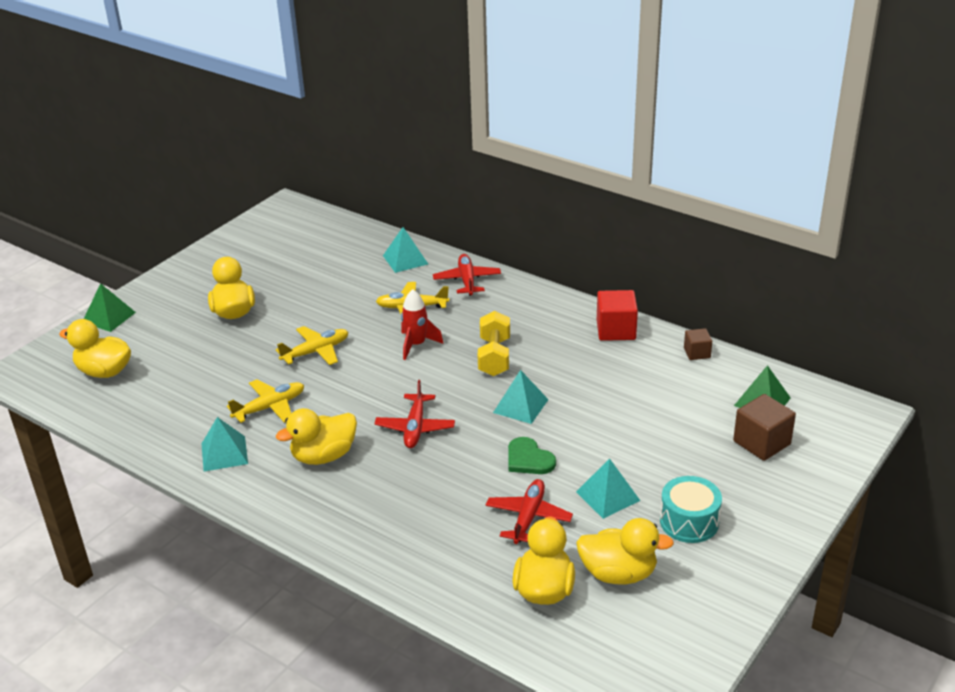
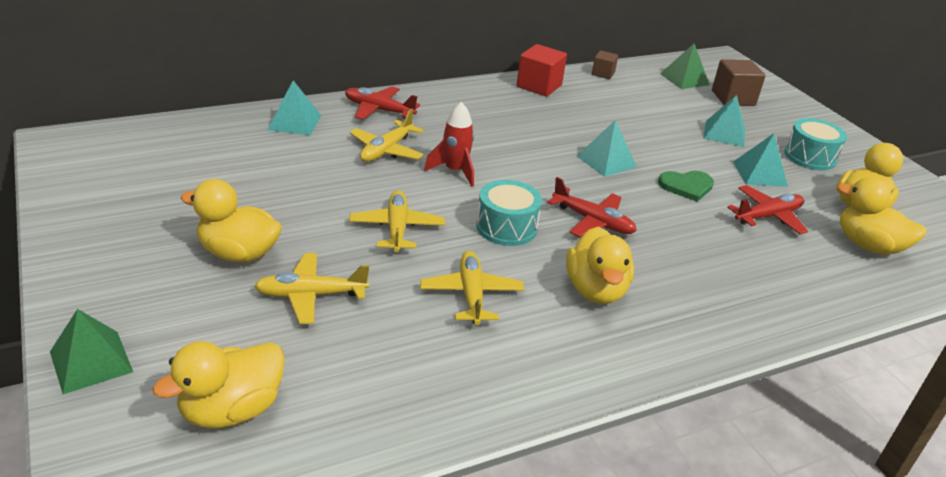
camera: 65 degrees left, 0 degrees up
turquoise pyramid [202,417,248,472] -> turquoise pyramid moved to [703,95,745,147]
yellow dumbbell [478,311,510,376] -> none
red plane [486,479,573,544] -> red plane turned 105 degrees clockwise [727,185,808,234]
none -> yellow plane [254,253,369,324]
none -> turquoise drum [476,180,542,246]

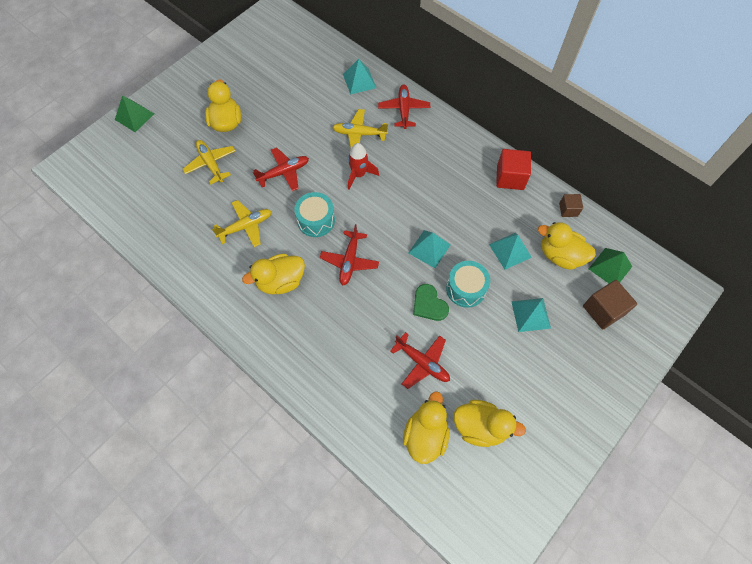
camera: 70 degrees right, 30 degrees up
yellow duck [153,341,285,428] -> yellow duck moved to [538,222,596,270]
yellow plane [349,190,445,252] -> red plane [253,147,309,191]
turquoise pyramid [733,134,788,187] -> turquoise pyramid moved to [489,233,532,270]
turquoise drum [784,118,847,170] -> turquoise drum moved to [446,261,490,308]

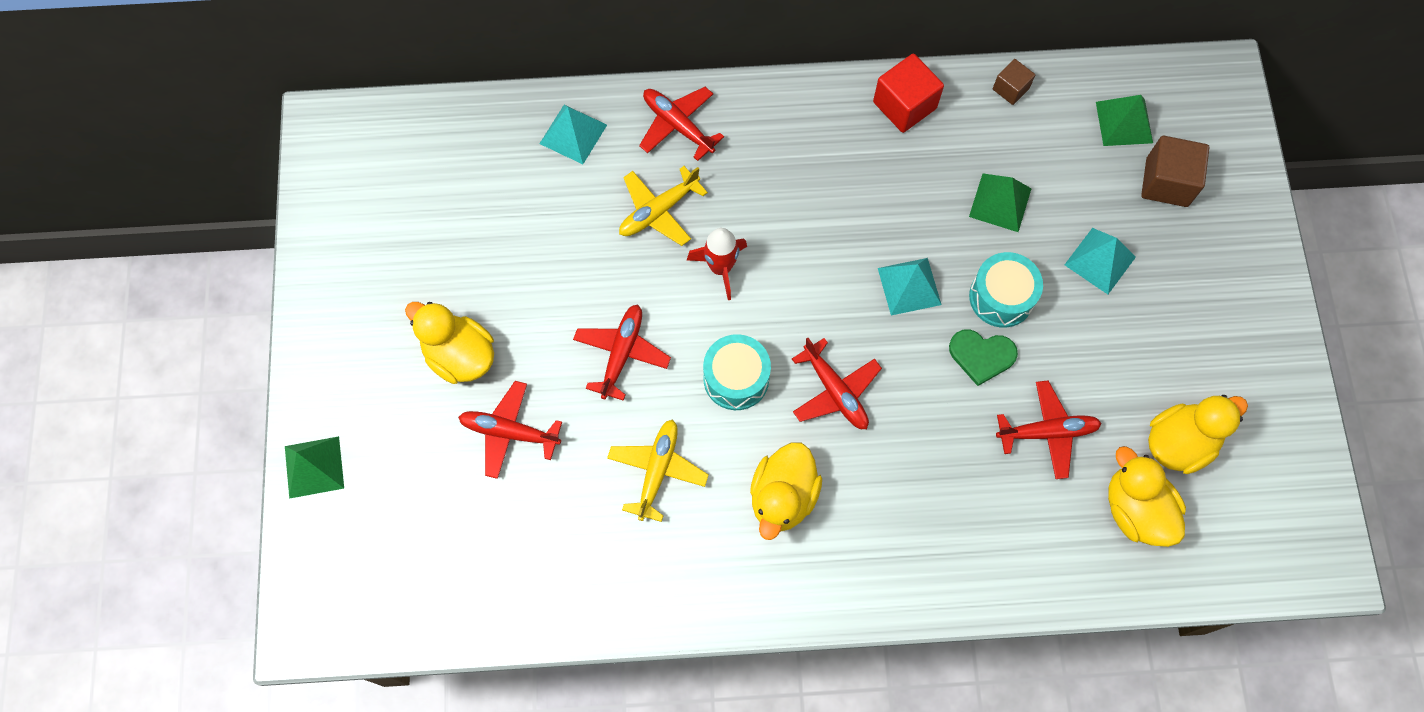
camera: 45 degrees left, 5 degrees up
yellow plane [183,140,235,185] -> red plane [458,381,562,479]
turquoise pyramid [489,233,532,270] -> green pyramid [969,174,1032,232]
yellow duck [538,222,596,270] -> none

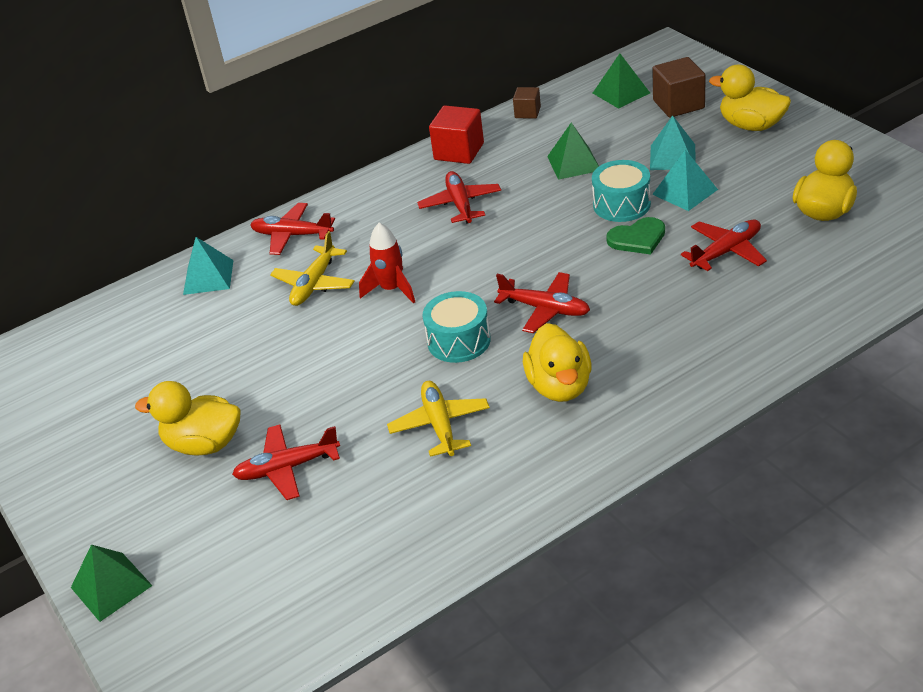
camera: 25 degrees left, 30 degrees down
red plane [573,304,671,401] -> red plane moved to [417,171,501,224]
turquoise pyramid [878,258,942,316] -> turquoise pyramid moved to [652,150,718,211]
yellow duck [1108,446,1186,547] -> yellow duck moved to [709,64,791,131]

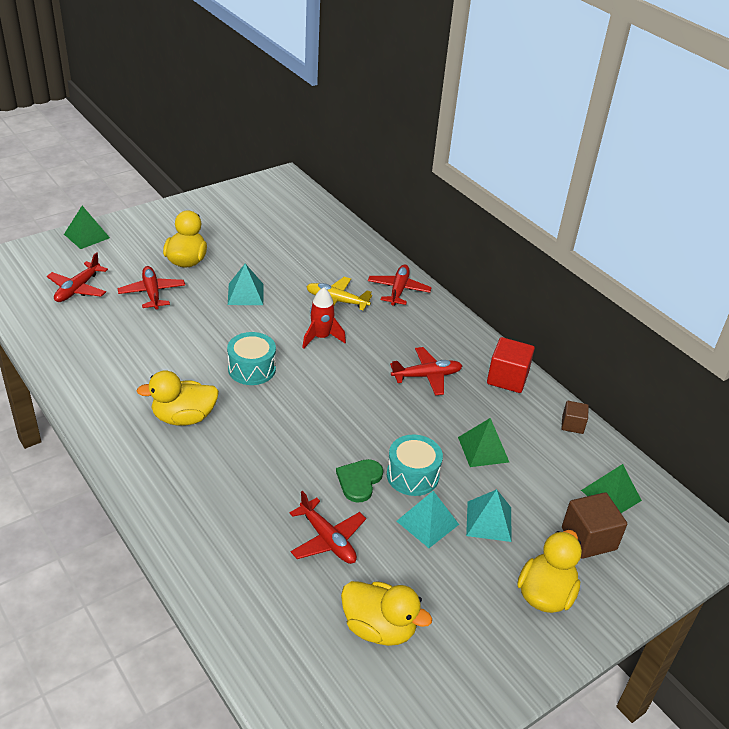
camera: 80 degrees right, 0 degrees up
turquoise pyramid [183,237,233,295] -> turquoise pyramid moved to [228,264,264,305]
yellow plane [387,381,490,457] -> none
red plane [494,272,590,333] -> red plane moved to [47,252,108,302]
green heart [606,217,665,255] -> green heart turned 45 degrees clockwise [336,459,383,503]

